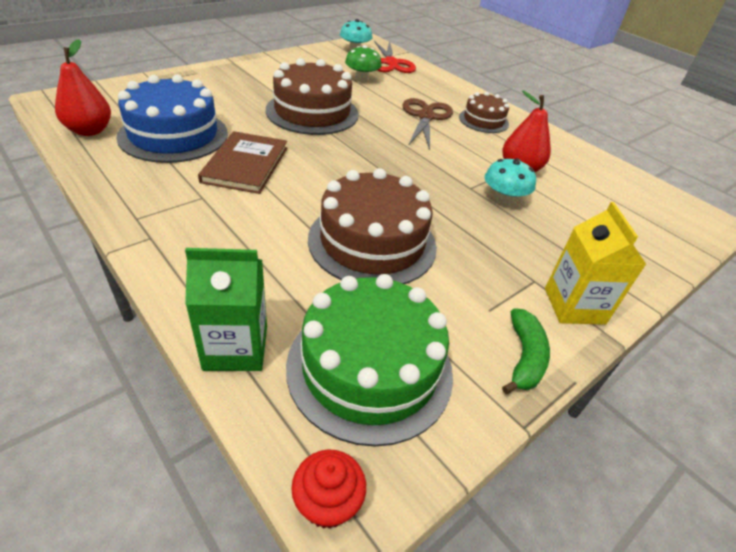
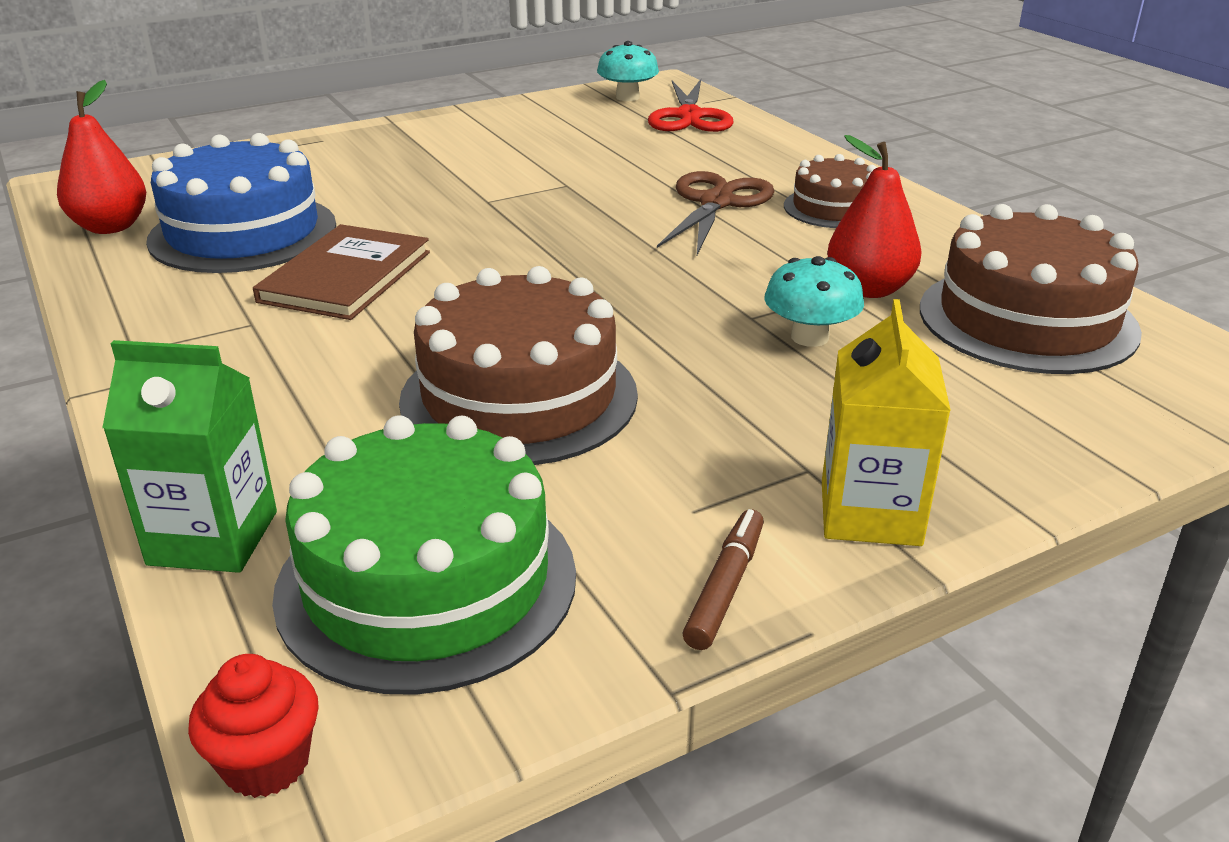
camera: 15 degrees right, 10 degrees down
brown cake [266,58,359,135] -> brown cake moved to [920,204,1142,374]
green mushroom [345,45,382,82] -> none
green banana [502,308,550,394] -> brown marker [683,509,764,650]

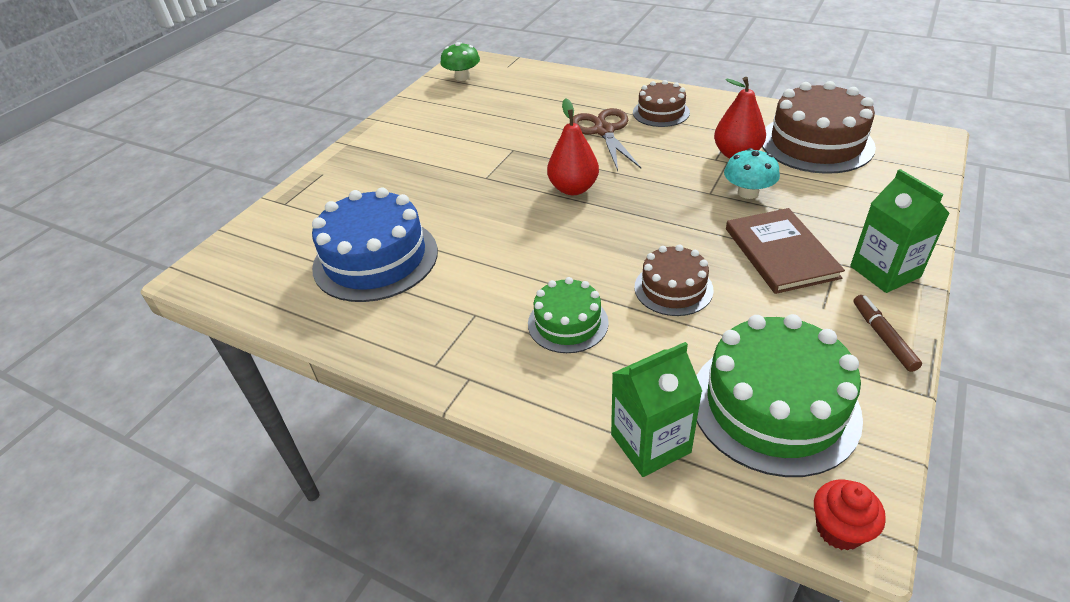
camera: 30 degrees left, 10 degrees up
red pear [57,80,146,234] -> red pear moved to [547,98,599,195]
brown book [253,224,430,320] -> brown book moved to [726,208,845,294]
brown cake [399,266,638,465] -> brown cake [634,244,714,316], size x0.57
turquoise mushroom [597,41,659,101] -> green mushroom [440,42,480,81]
red scissors [648,79,733,132] -> none
yellow carton [822,299,951,546] -> green carton [850,169,950,293]
none -> green cake [528,277,609,353]

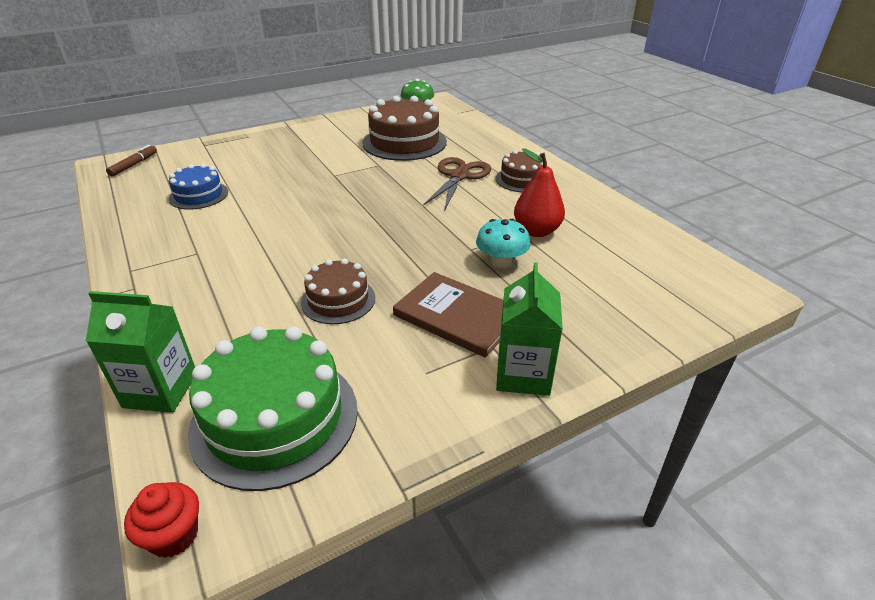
camera: 30 degrees right, 5 degrees down
blue cake [312,187,438,302] -> blue cake [169,164,228,210], size x0.57
green cake [528,277,609,353] -> none
red pear [547,98,599,195] -> none
brown book [726,208,845,294] -> brown book turned 75 degrees counterclockwise [393,272,503,358]
brown cake [762,81,876,174] -> brown cake moved to [362,96,447,161]
brown marker [853,295,922,372] -> brown marker moved to [106,145,157,176]

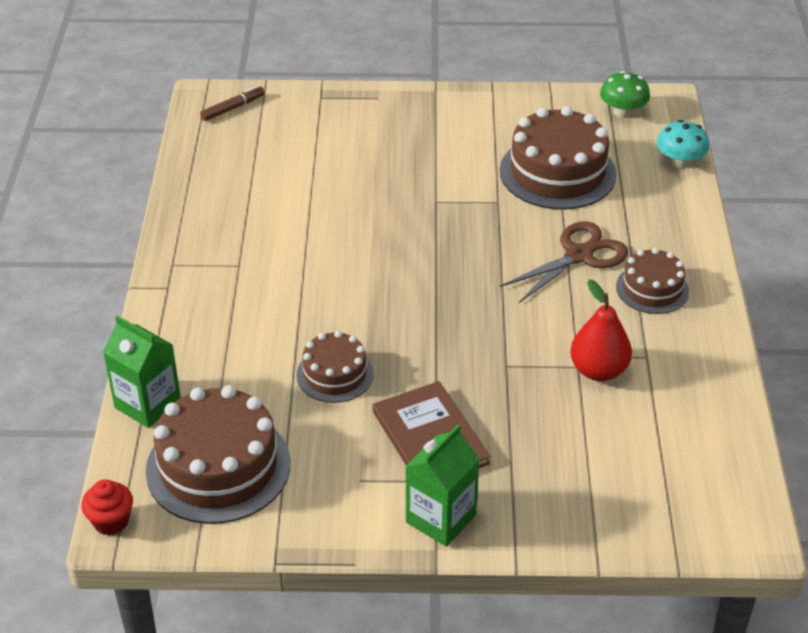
camera: 30 degrees right, 5 degrees up
blue cake [169,164,228,210] -> none
green cake [188,326,358,491] -> brown cake [146,385,290,524]
turquoise mushroom [476,219,530,268] -> turquoise mushroom moved to [657,120,709,169]

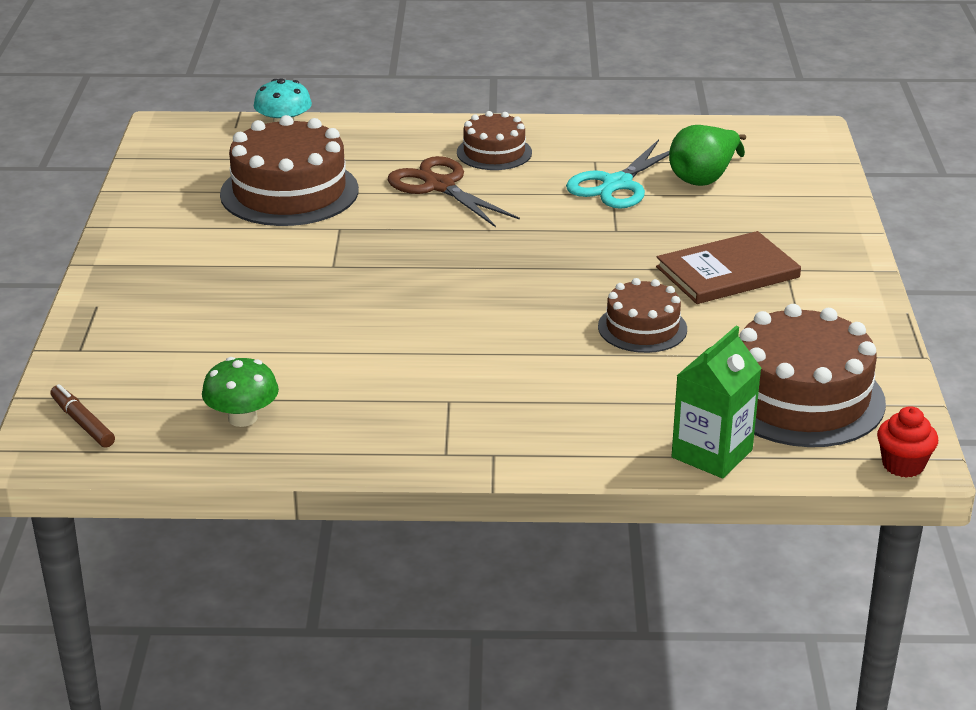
camera: 90 degrees left, 10 degrees down
green carton [406,425,480,547] -> none
red pear [570,279,632,381] -> turquoise scissors [566,139,669,209]
green mushroom [600,71,650,118] -> green mushroom moved to [202,357,279,427]
none -> green pear [669,125,746,186]

